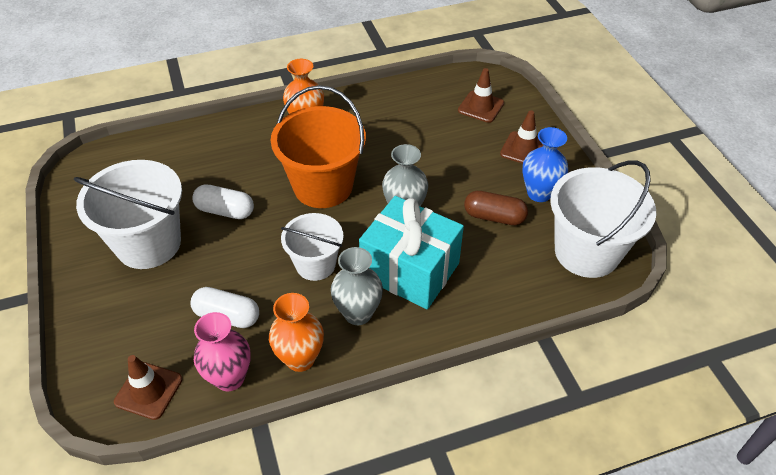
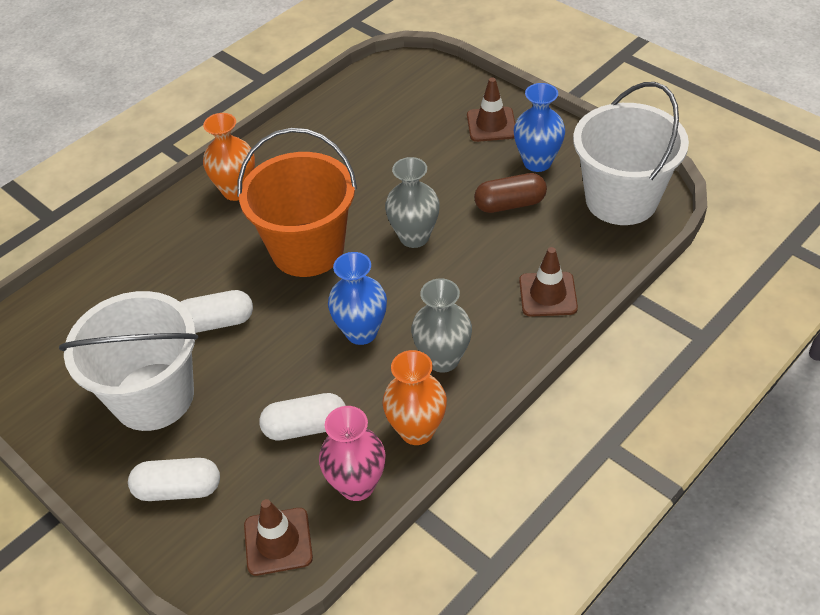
camera: 25 degrees left, 0 degrees up
white bucket [281,213,344,281] -> blue vase [328,252,387,345]
turquoise gift [359,196,464,309] -> none
brown traffic cone [458,68,504,123] -> brown traffic cone moved to [519,247,578,317]
none -> white capsule [128,458,220,501]

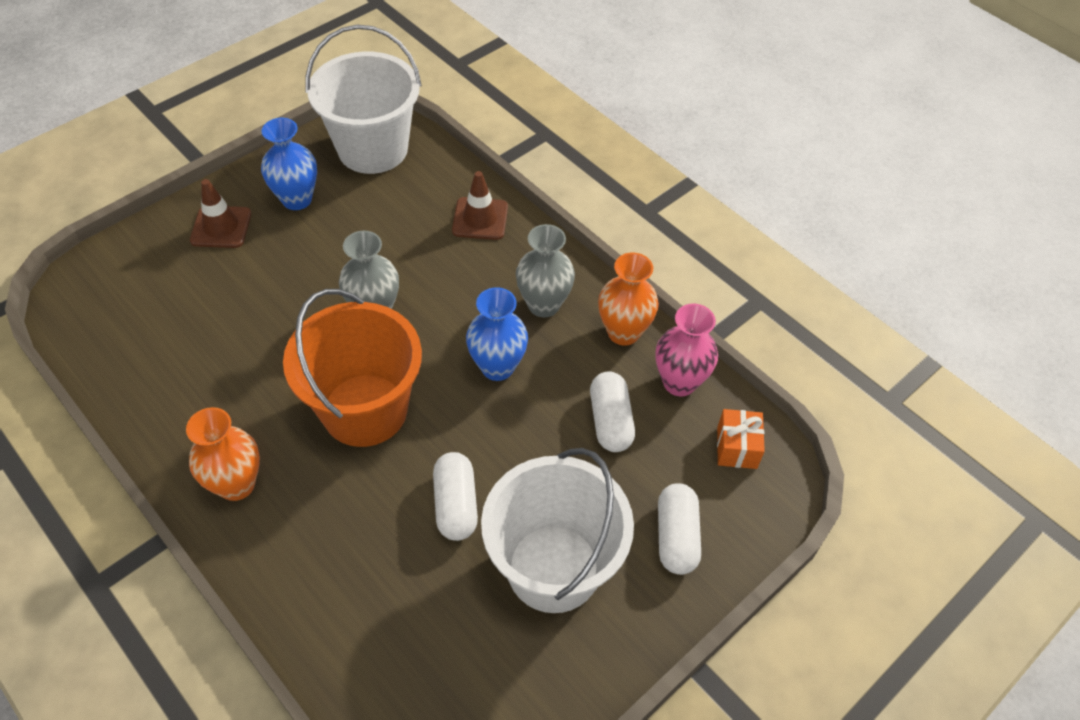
camera: 90 degrees left, 5 degrees up
brown traffic cone [244,499,313,576] -> orange gift [717,409,765,469]
brown capsule [474,173,547,213] -> none

